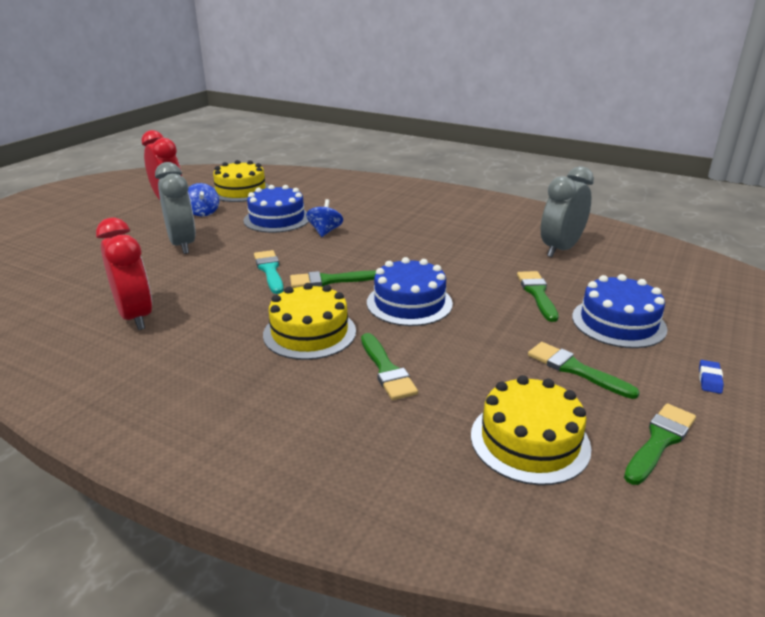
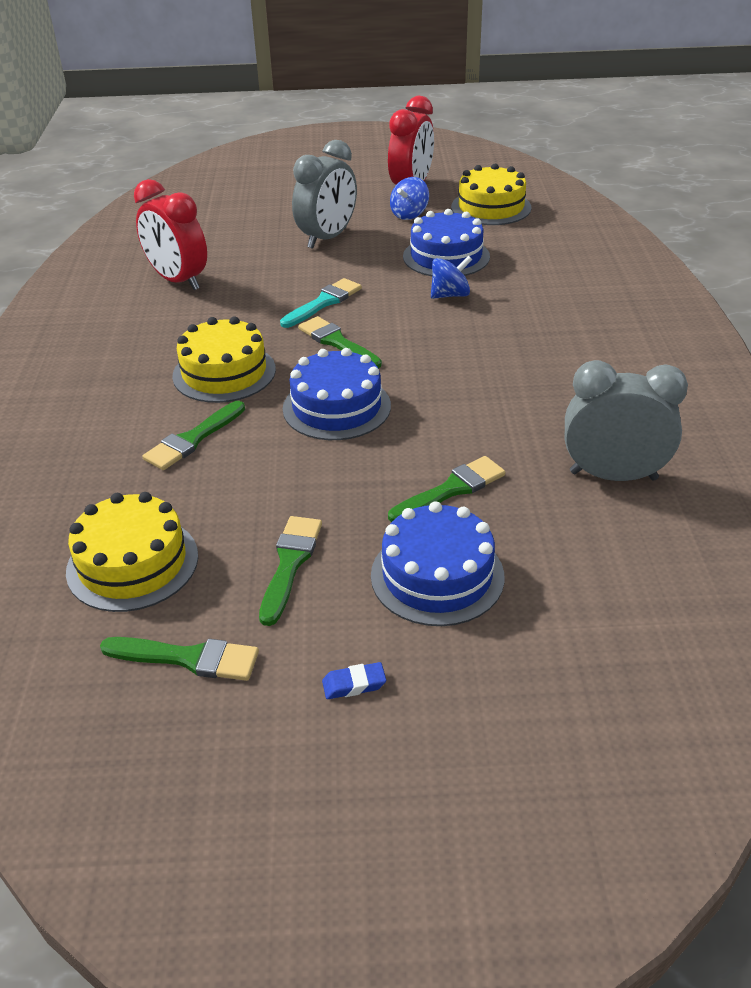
camera: 60 degrees right, 10 degrees up
red clock [96,217,152,330] -> red clock turned 105 degrees clockwise [134,179,207,290]

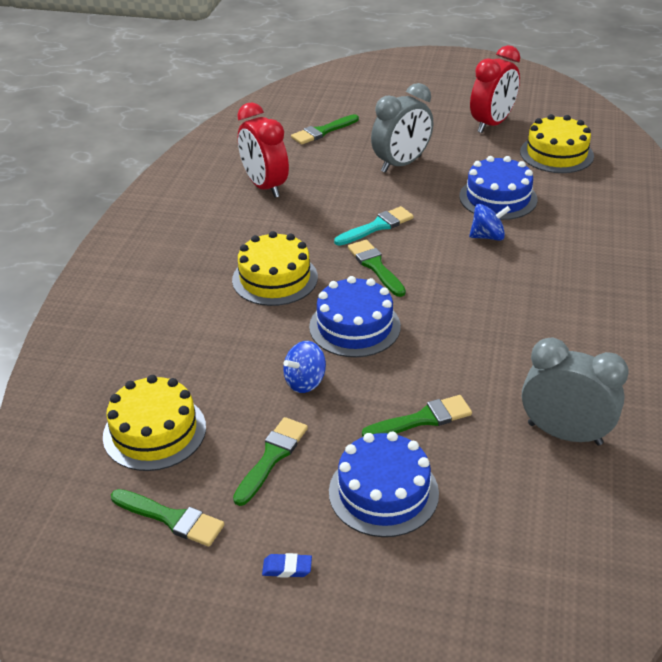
camera: 15 degrees right, 0 degrees up
green brush [142,401,245,470] -> green brush moved to [291,114,359,145]
blue spinning top [390,177,429,220] -> blue spinning top moved to [283,341,326,393]

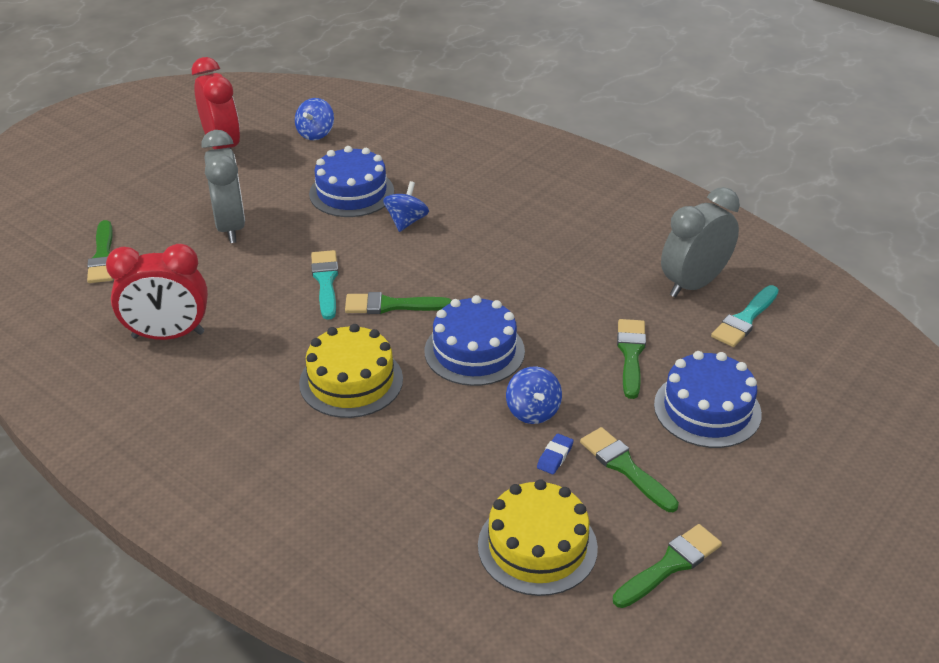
camera: 65 degrees left, 0 degrees up
blue eraser [262,553,312,578] -> blue eraser moved to [537,434,574,474]
yellow cake [520,114,594,173] -> blue spinning top [295,98,334,140]
none -> turquoise brush [711,285,779,347]

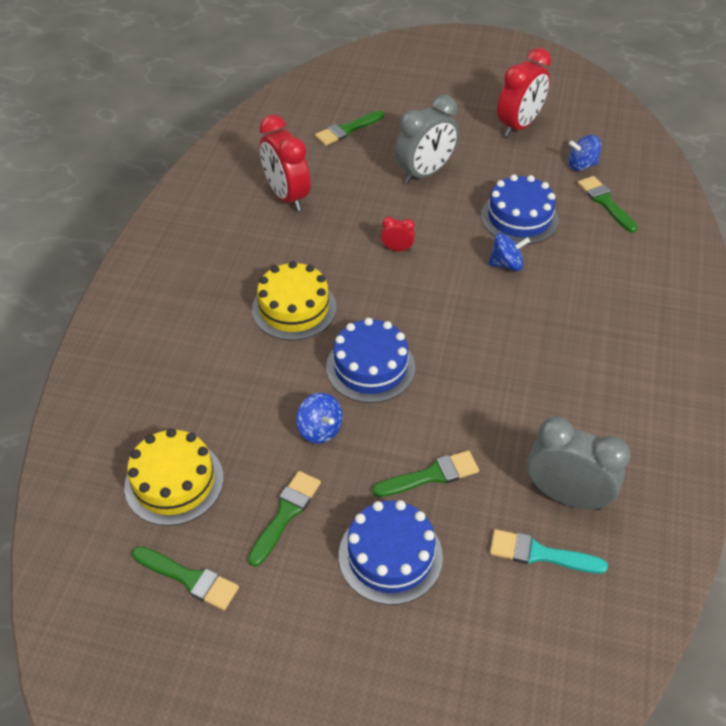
camera: 65 degrees right, 10 degrees up
turquoise brush [311,250,339,320] -> red clock [381,217,415,251]
green brush [345,292,452,314] -> green brush moved to [577,176,638,233]
blue spinning top [506,366,562,424] -> blue spinning top turned 90 degrees counterclockwise [296,393,343,444]
blue eraser [537,434,574,474] -> none

